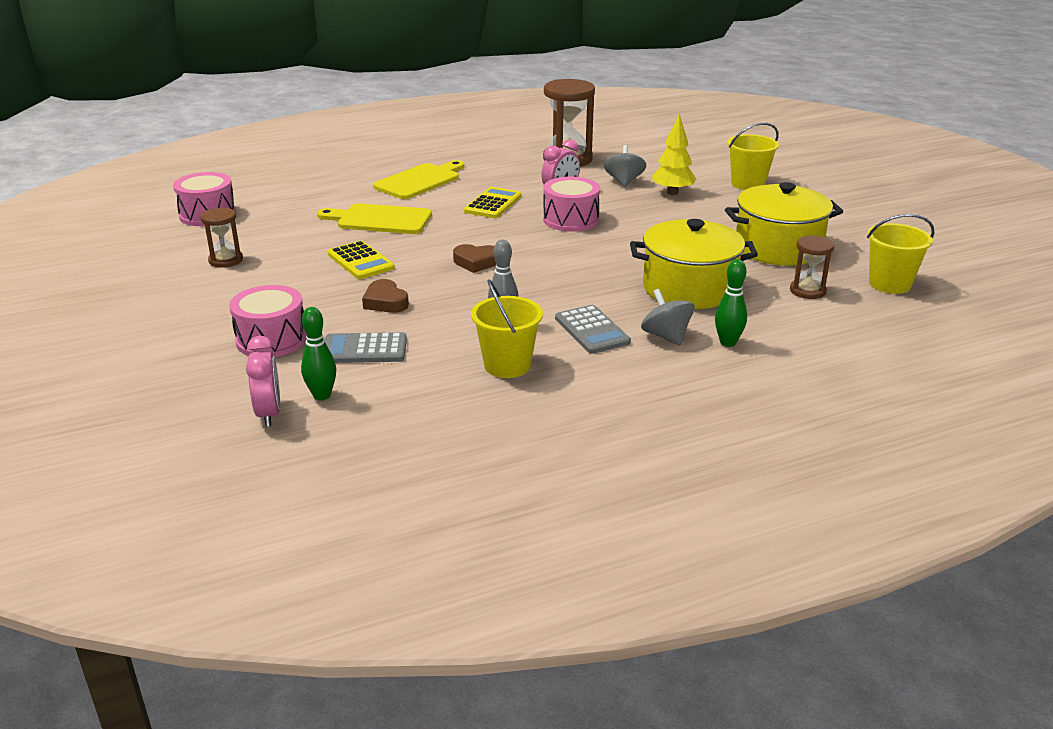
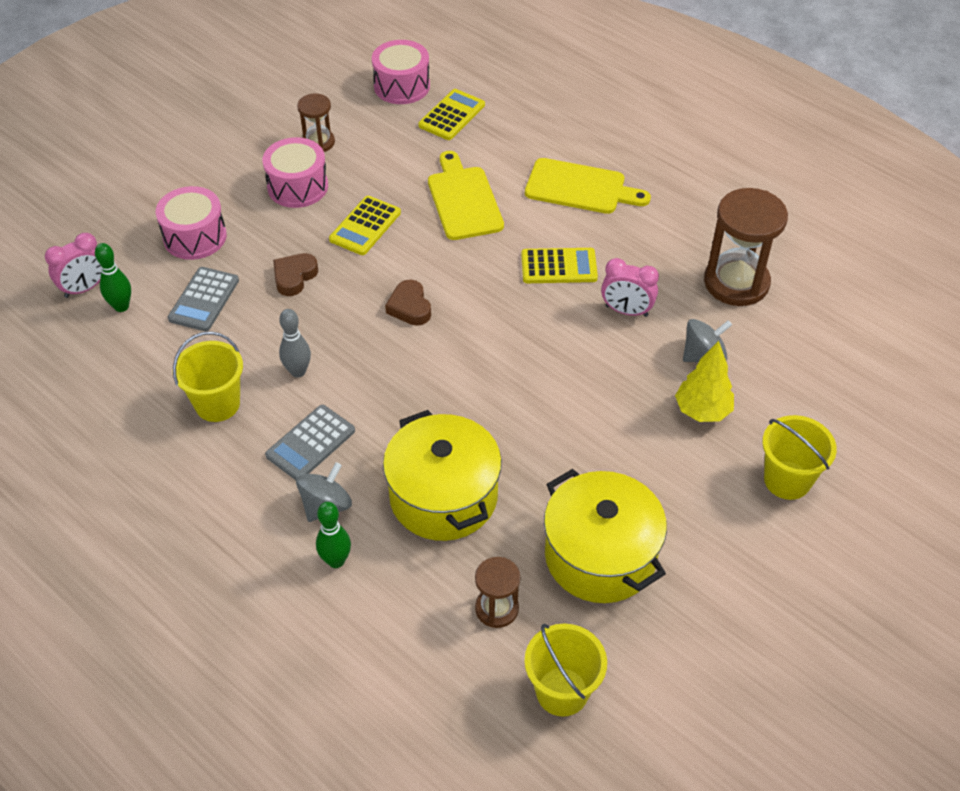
camera: 65 degrees right, 20 degrees up
grey calculator [325,332,407,363] -> grey calculator turned 135 degrees counterclockwise [168,267,239,331]
pink drum [543,177,600,232] -> pink drum moved to [263,137,328,208]
none -> yellow calculator [418,89,485,140]

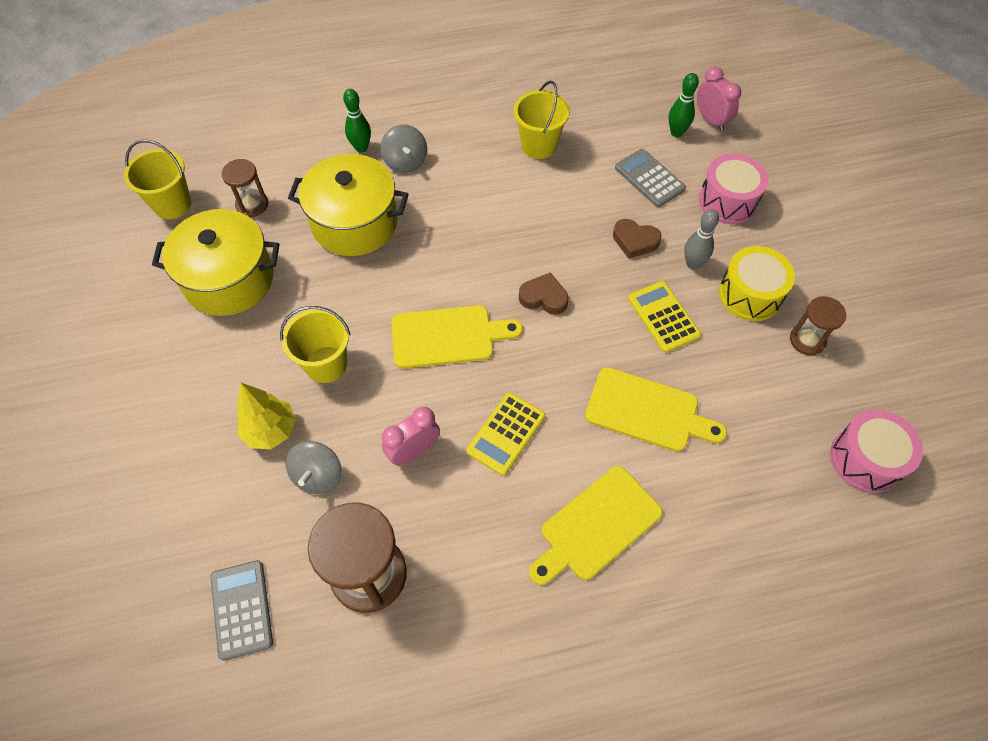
camera: 125 degrees right, 10 degrees up
pink clock [45,233,101,298] -> pink clock turned 150 degrees clockwise [697,66,741,131]
pink drum [263,137,328,208] -> yellow drum [719,246,795,321]
grey calculator [265,405,355,480] -> grey calculator moved to [210,560,273,661]
brown heart [273,253,318,296] -> brown heart turned 135 degrees clockwise [613,219,662,259]
grey bowling pin [279,309,311,378] -> grey bowling pin moved to [684,209,719,269]
yellow calculator [418,89,485,140] -> none
yellow bucket [762,415,837,500] -> yellow bucket moved to [280,306,351,383]
none -> yellow cutting board [391,305,523,369]

